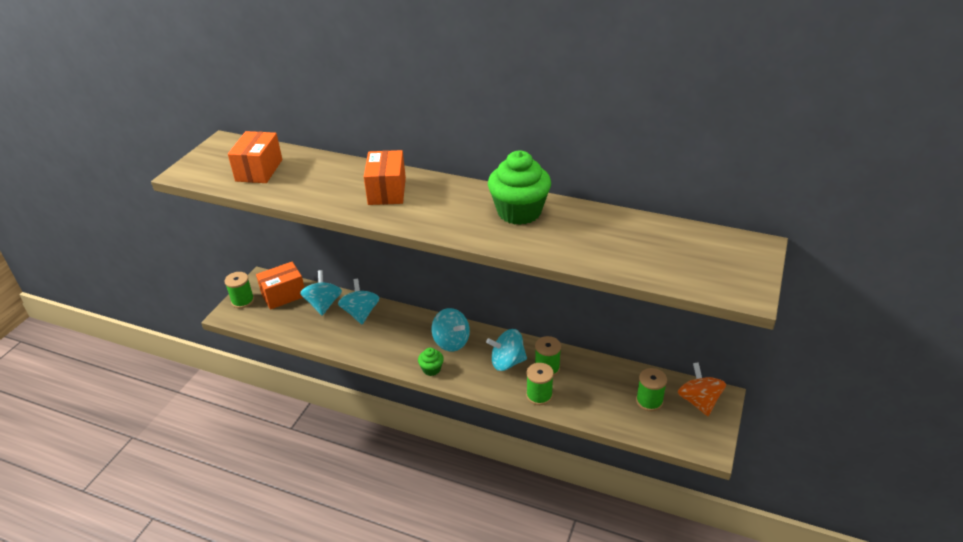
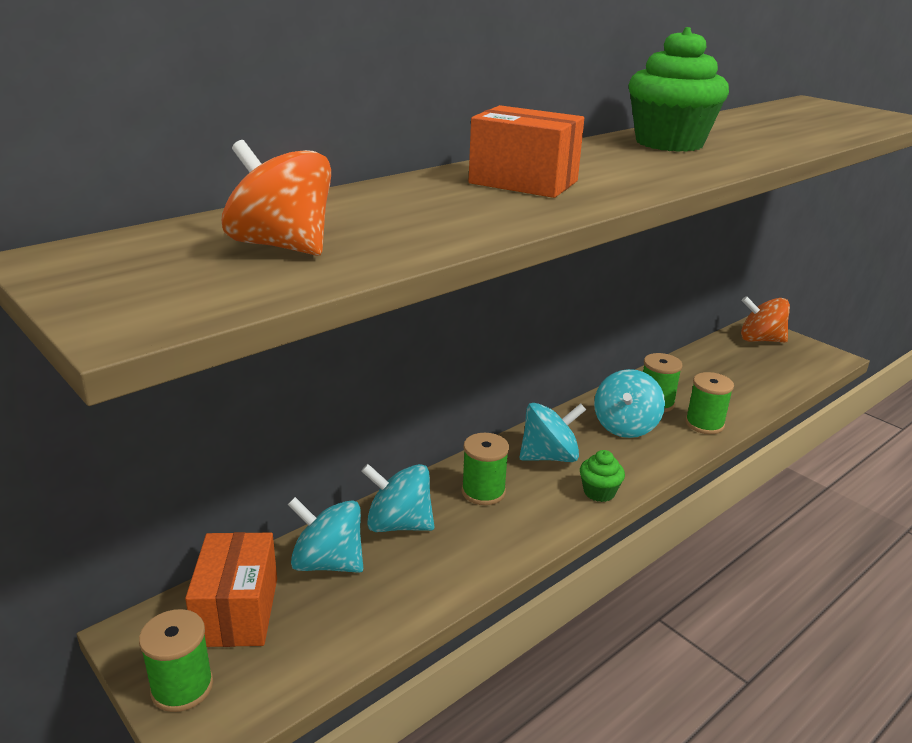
camera: 65 degrees left, 10 degrees down
orange box [228,131,282,183] -> orange spinning top [222,140,331,256]
green spool [636,368,667,411] -> green spool moved to [462,433,509,505]

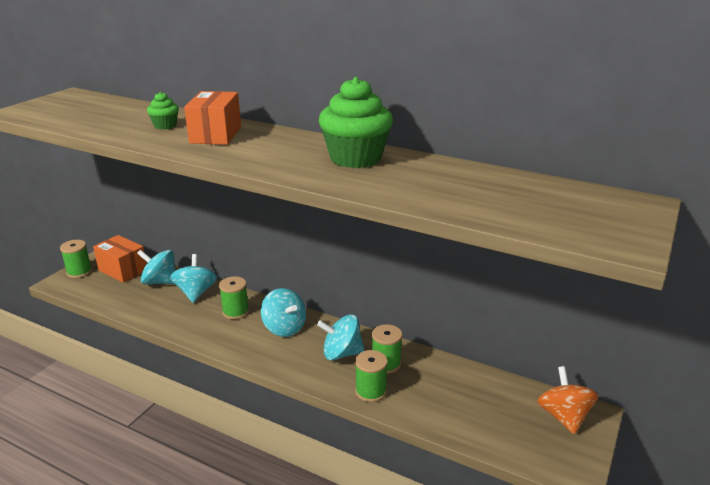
camera: 70 degrees right, 0 degrees up
orange box [185,532,277,647] -> orange box turned 60 degrees clockwise [93,235,146,283]
orange spinning top [222,140,331,256] -> none
turquoise spinning top [288,497,363,573] -> turquoise spinning top turned 75 degrees counterclockwise [137,250,175,285]
green cupcake [580,450,625,502] -> green cupcake moved to [147,92,179,130]

